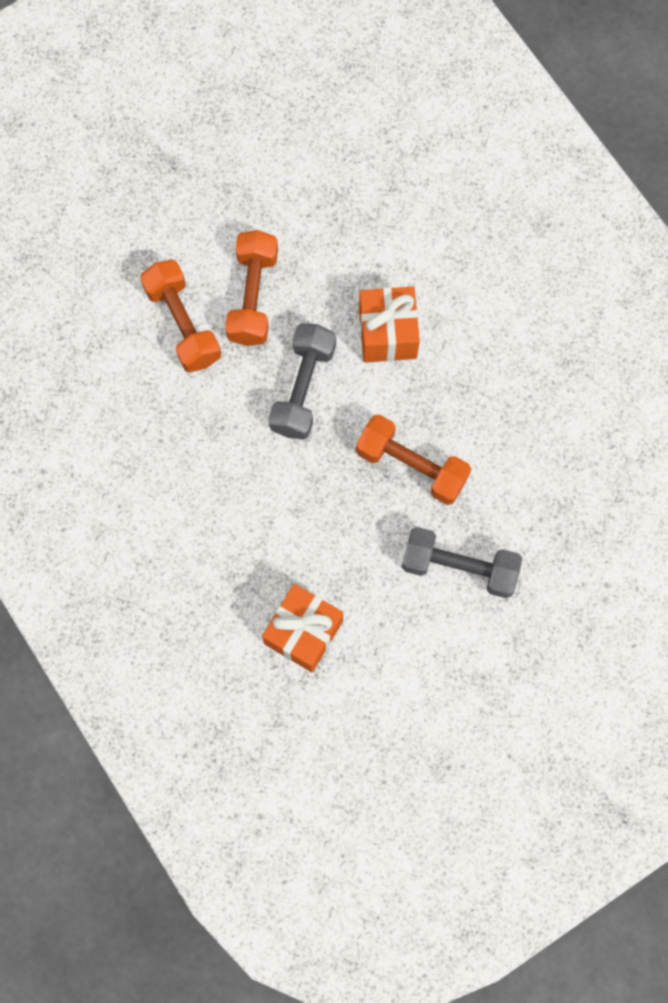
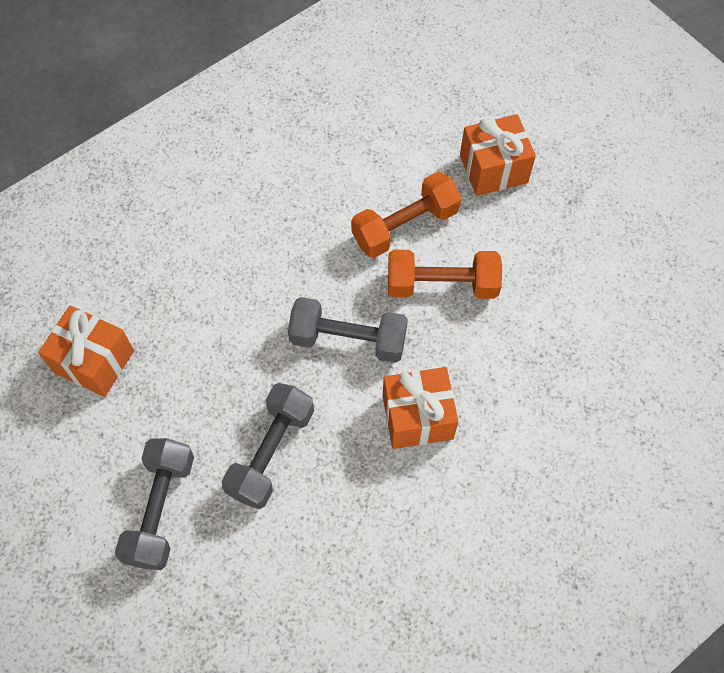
camera: 85 degrees right, 10 degrees down
orange dumbbell [356,414,472,505] -> grey dumbbell [222,383,314,509]
none -> orange gift [460,114,536,196]

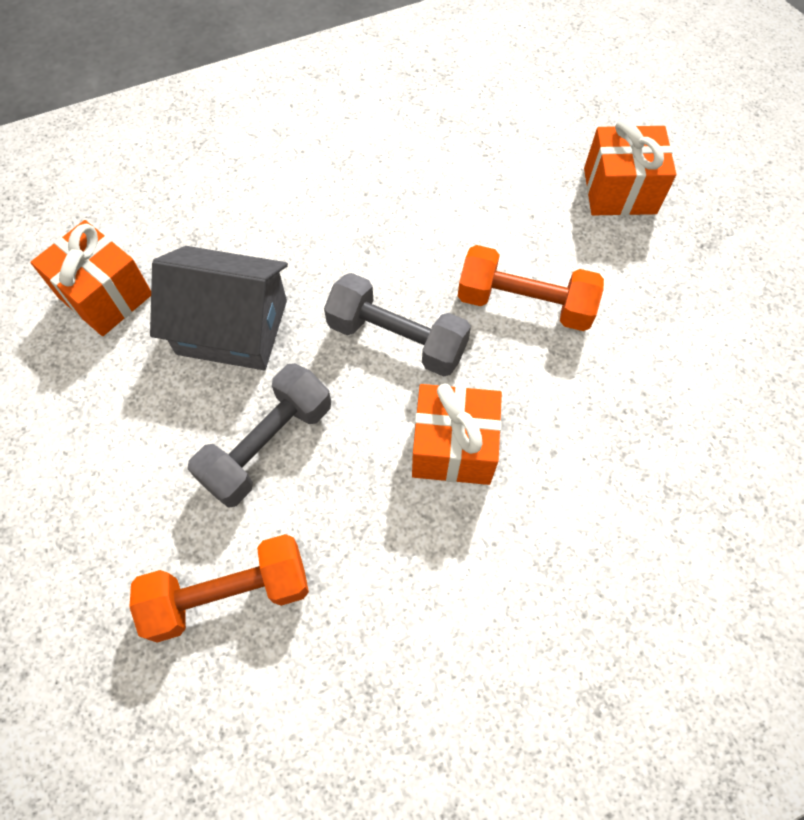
camera: 15 degrees right, 0 degrees up
grey dumbbell [115,438,194,570] -> none
orange dumbbell [351,172,462,258] -> orange dumbbell moved to [129,534,309,643]
none -> grey house [150,246,288,370]

